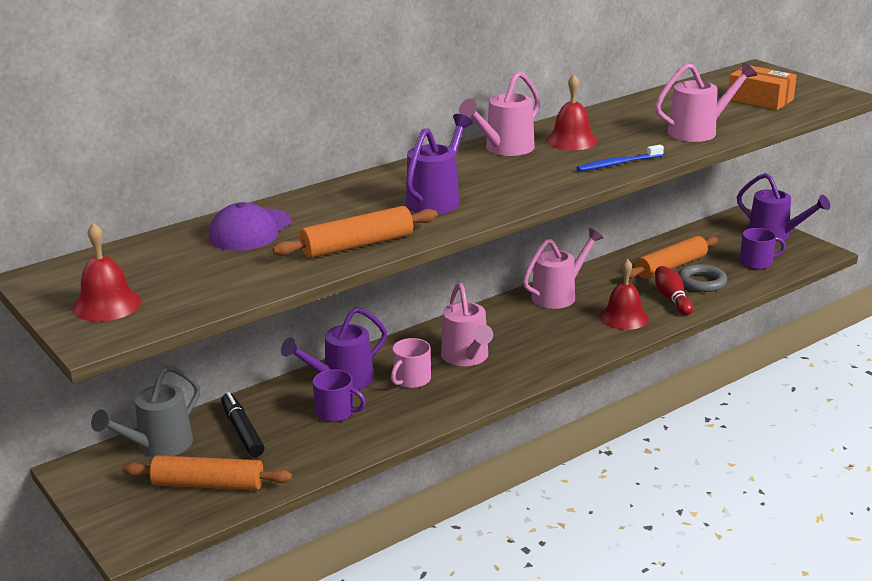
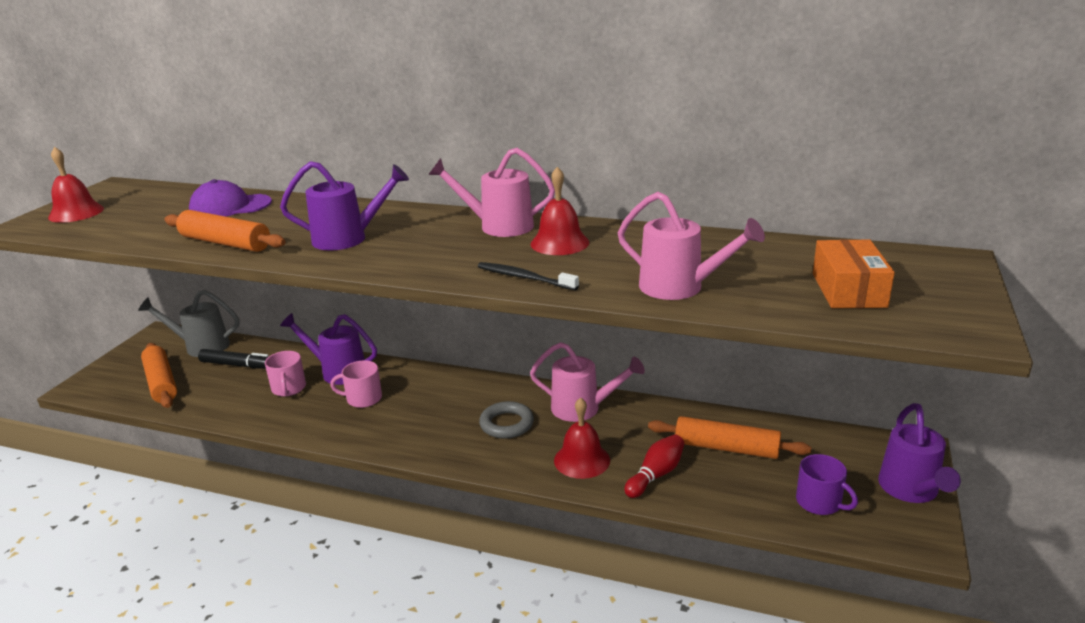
camera: 55 degrees right, 0 degrees up
black marker [221,392,265,457] -> black marker turned 75 degrees clockwise [198,349,269,369]
purple mug [312,369,366,422] -> pink mug [265,351,306,396]
pink watering can [441,283,493,366] -> none
blue toothbrush [577,145,664,171] -> black toothbrush [478,262,579,290]
grey ring [679,264,727,292] -> grey ring moved to [479,401,534,439]

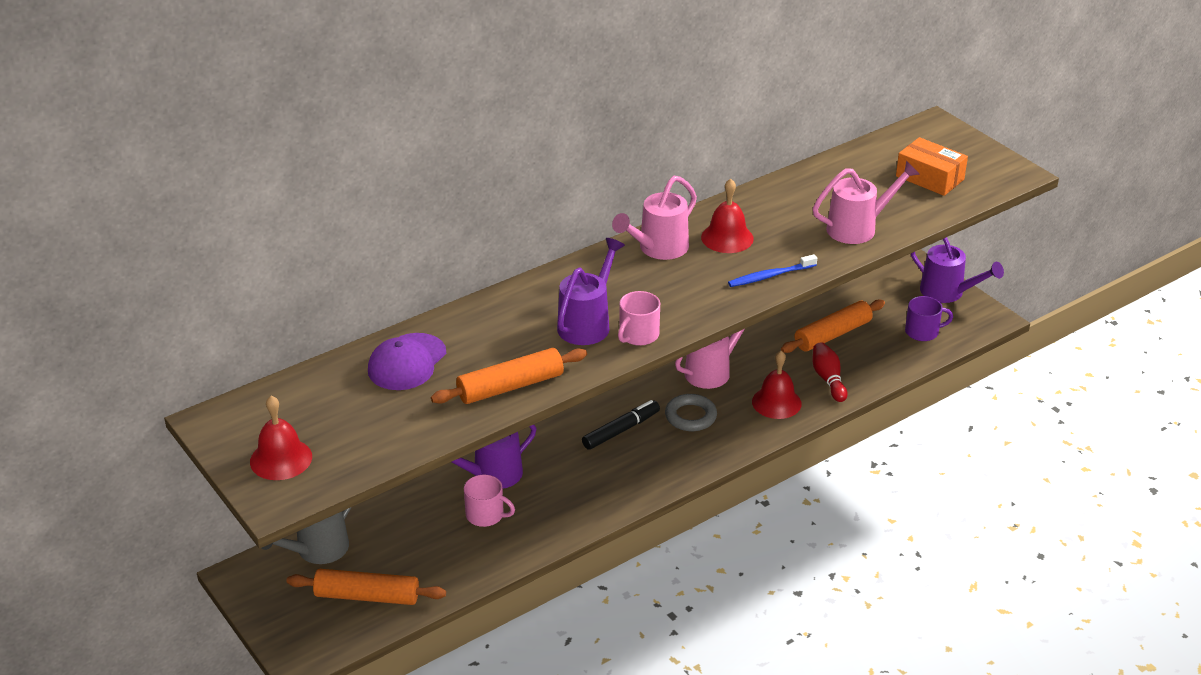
camera: 55 degrees left, 10 degrees up
black marker [198,349,269,369] -> black marker moved to [582,400,660,450]
pink mug [330,360,382,408] -> pink mug moved to [618,291,660,346]
black toothbrush [478,262,579,290] -> blue toothbrush [728,254,817,287]

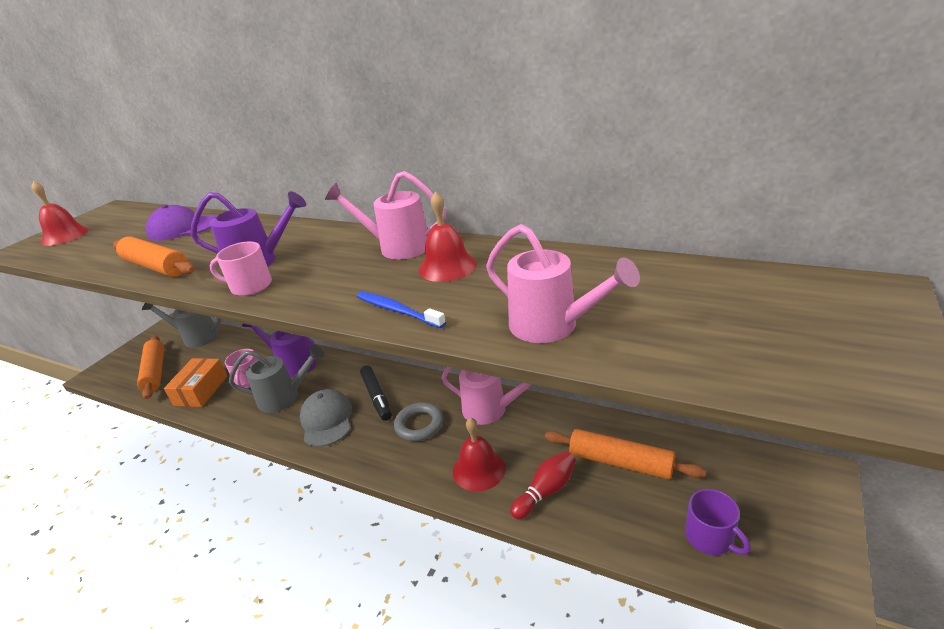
camera: 65 degrees right, 5 degrees down
black marker [582,400,660,450] -> black marker turned 45 degrees clockwise [360,365,392,421]
orange box [896,137,968,196] -> orange box moved to [164,358,227,407]
purple watering can [911,237,1004,303] -> none
none -> grey watering can [229,345,324,413]
none -> grey cap [300,389,352,447]

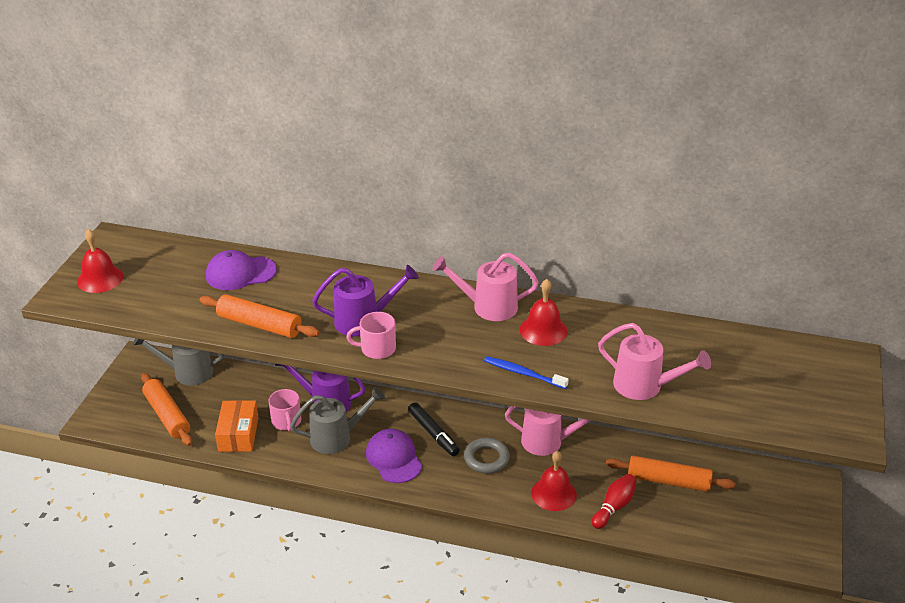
camera: 15 degrees left, 5 degrees up
grey cap [300,389,352,447] -> purple cap [366,429,422,483]
purple mug [685,489,751,555] -> none

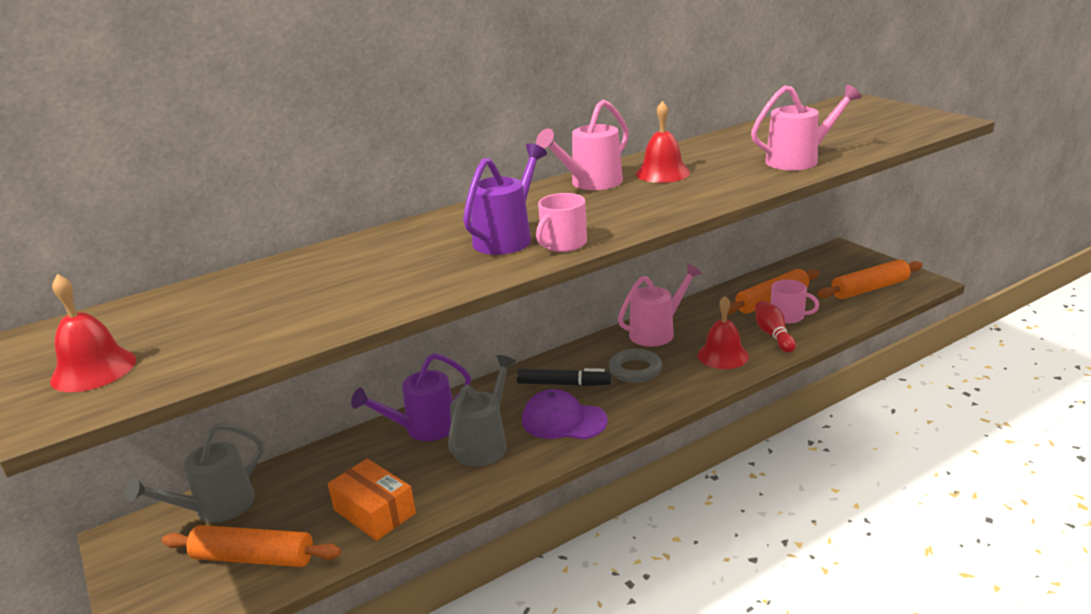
camera: 45 degrees left, 10 degrees down
orange rolling pin [200,294,320,338] -> orange rolling pin moved to [817,259,923,299]
purple cap [206,250,277,290] -> none
pink mug [268,389,301,431] -> pink mug moved to [771,280,819,323]
blue toothbrush [484,356,569,389] -> none

